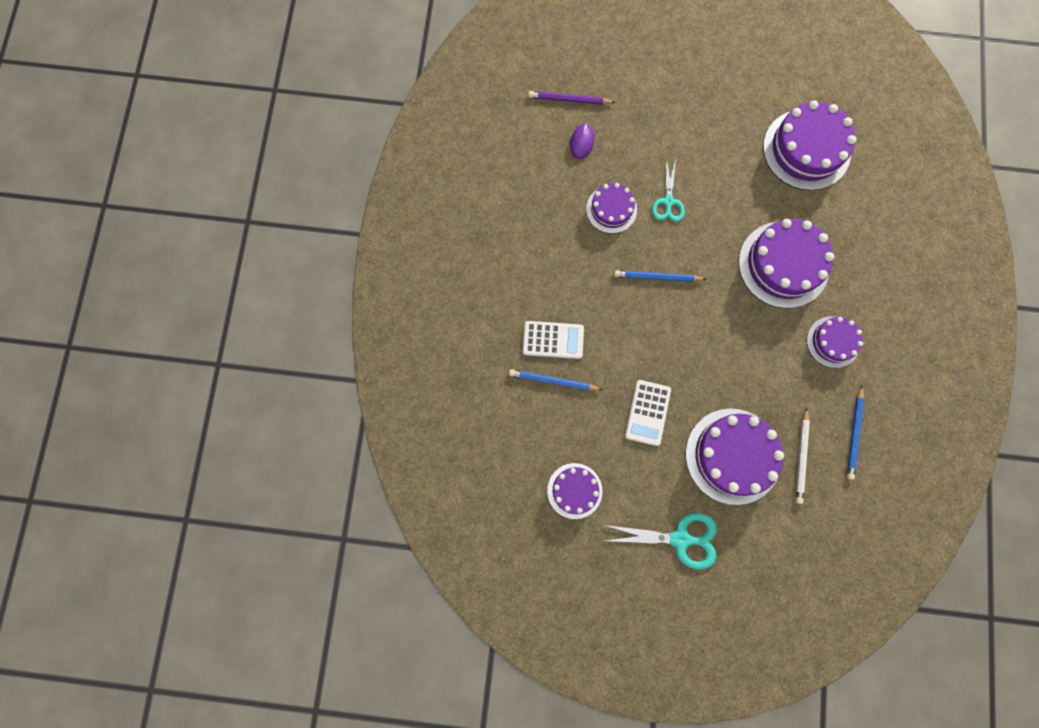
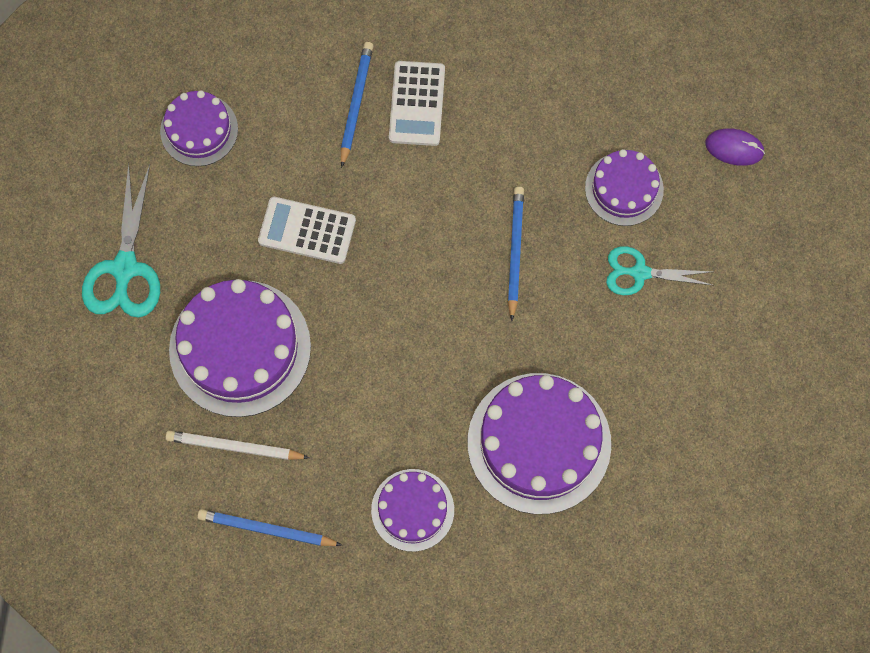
camera: 90 degrees right, 5 degrees down
purple pencil [528,91,616,105] -> none
purple cake [763,101,857,191] -> none

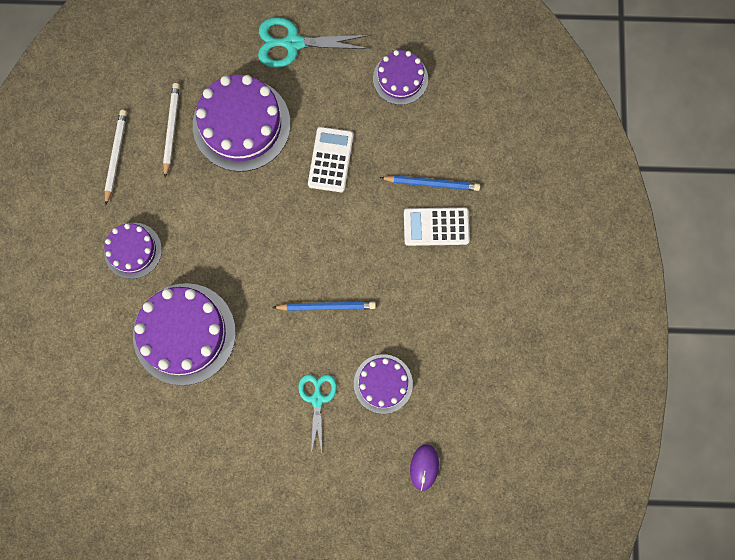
camera: 85 degrees right, 5 degrees up
blue pencil [197,509,342,546] -> white pencil [105,110,127,205]

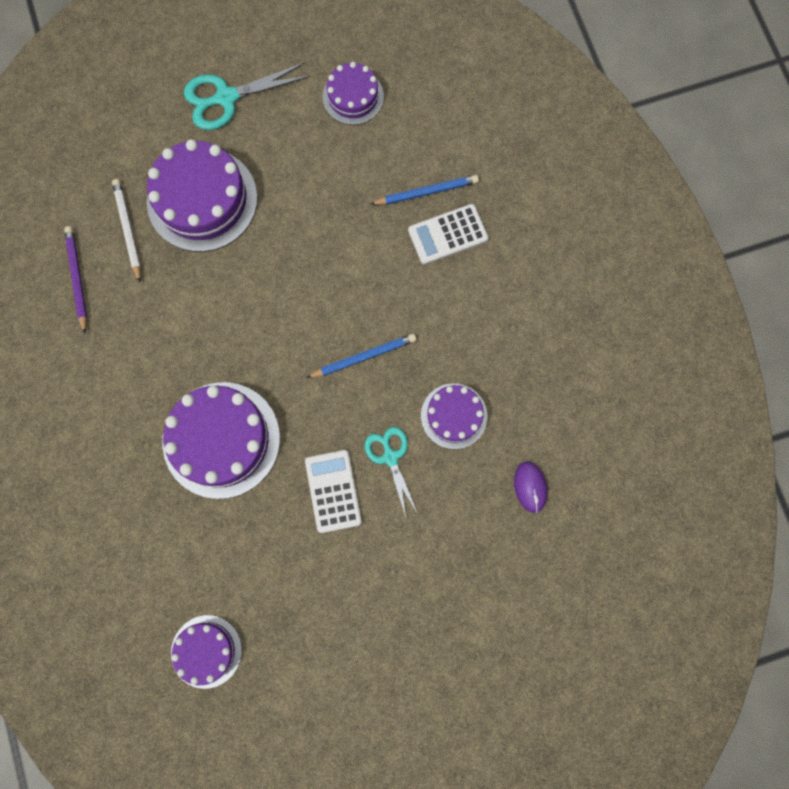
camera: 20 degrees left, 0 degrees up
purple cake [104,223,162,279] -> purple cake moved to [171,615,242,689]
white pencil [105,110,127,205] -> purple pencil [64,226,87,334]
white calculator [308,127,353,192] -> white calculator moved to [305,450,362,533]

